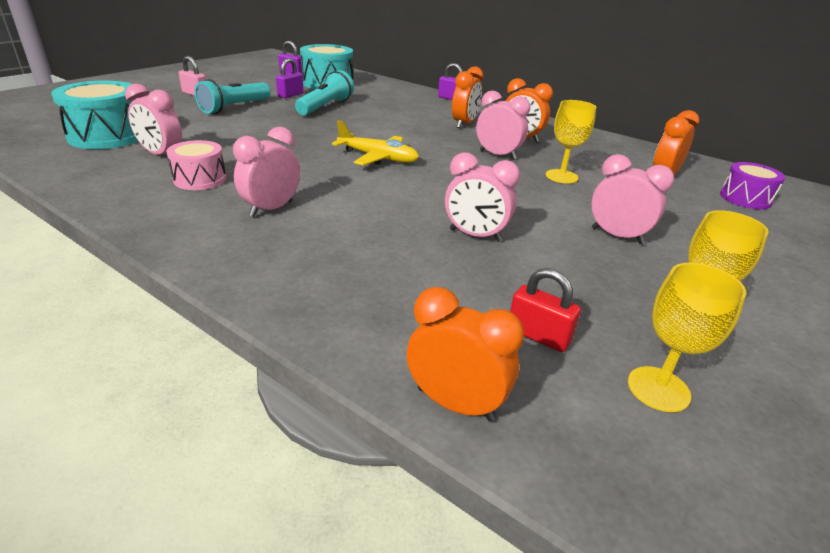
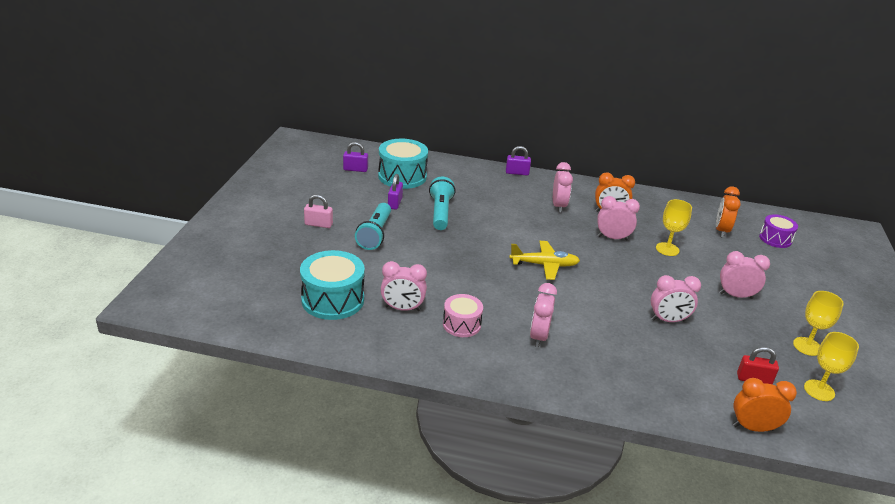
camera: 25 degrees left, 0 degrees up
orange clock [452,66,483,128] -> pink clock [553,162,573,213]

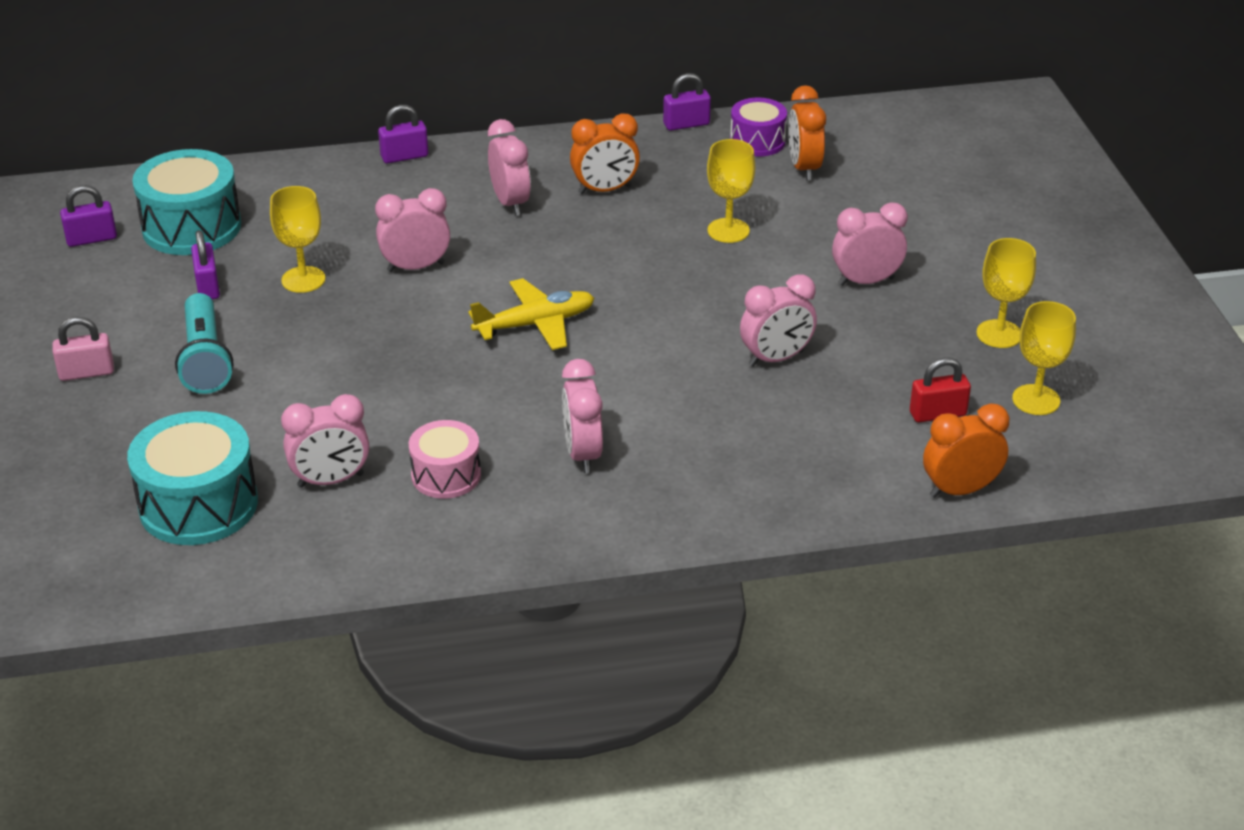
camera: 20 degrees left, 5 degrees up
turquoise flashlight [429,177,456,230] -> yellow goblet [270,186,326,293]
pink clock [597,196,640,240] -> pink clock moved to [375,188,450,272]
purple drum [759,214,798,248] -> purple drum moved to [730,98,787,156]
none -> purple padlock [663,73,711,131]

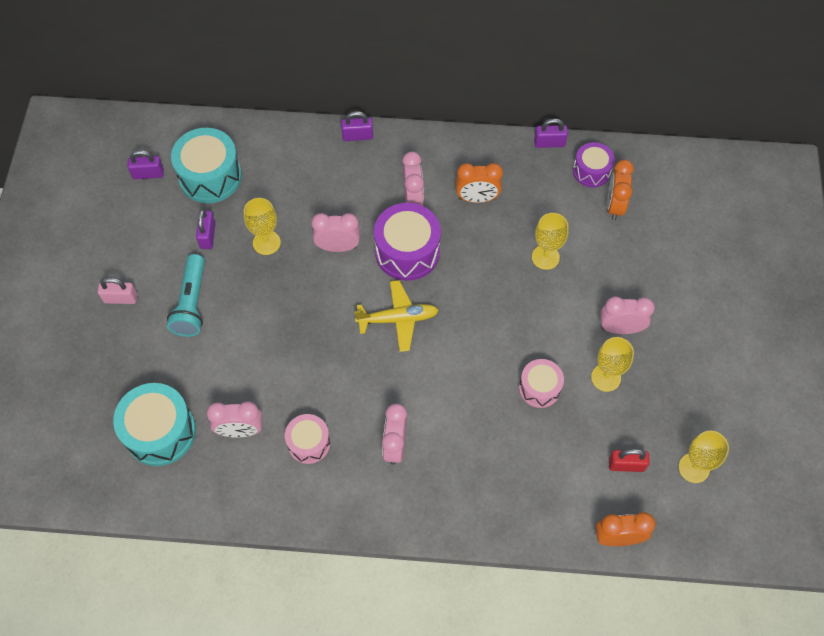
camera: 15 degrees right, 25 degrees up
pink clock [740,274,817,367] -> pink drum [519,359,564,408]
yellow goblet [976,238,1036,348] -> yellow goblet moved to [591,337,634,392]
none -> purple drum [374,203,441,281]

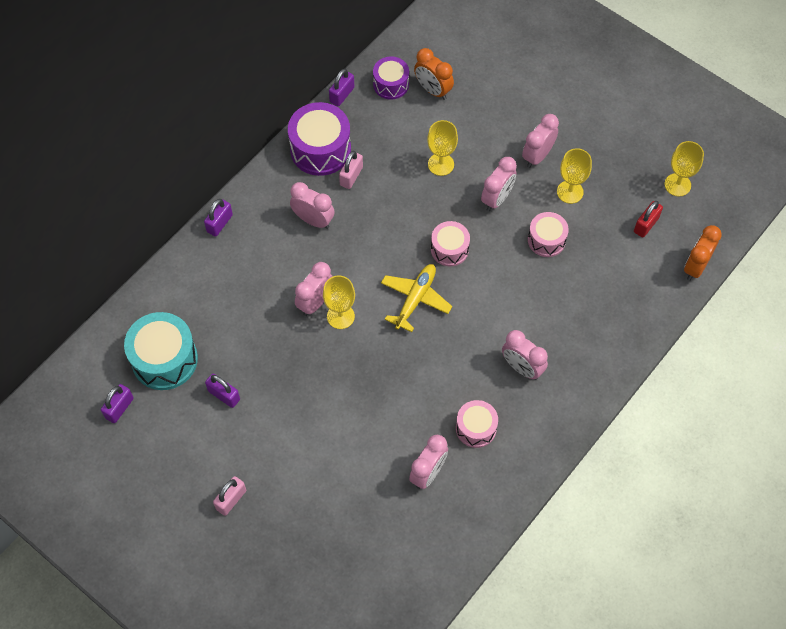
camera: 55 degrees left, 0 degrees up
turquoise drum [113,383,196,466] -> none
turquoise flashlight [167,254,205,337] -> none
yellow goblet [244,198,281,255] -> yellow goblet moved to [323,276,355,329]
purple drum [374,203,441,281] -> purple drum moved to [288,102,351,176]
orange clock [456,163,503,203] -> pink padlock [339,151,363,189]
none -> pink drum [431,221,470,266]
none -> pink clock [481,157,517,211]

